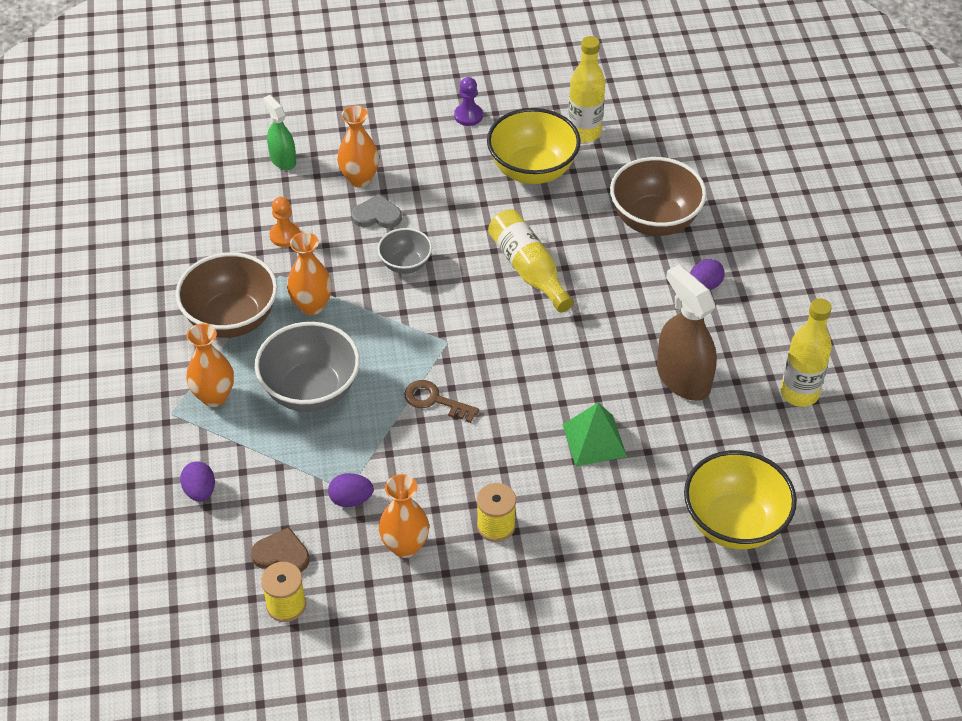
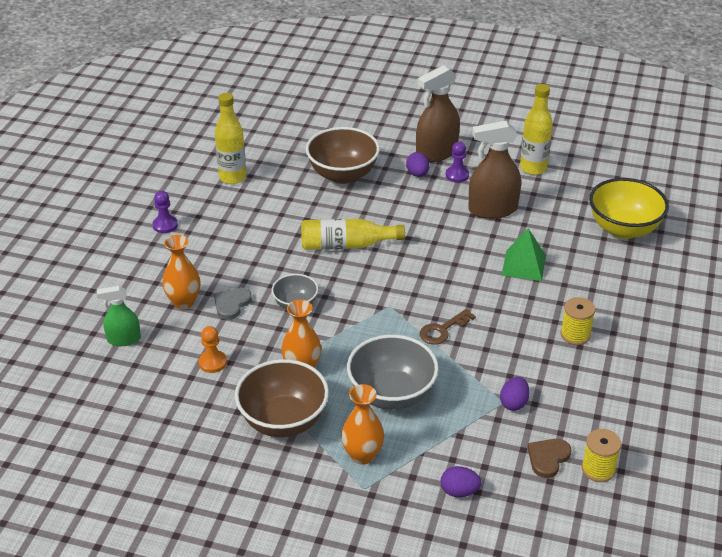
camera: 65 degrees left, 10 degrees down
orange vase [379,474,429,558] -> none
yellow bowl [487,108,581,184] -> none
none -> brown spray bottle [416,65,460,162]
none -> purple pawn [446,142,469,183]

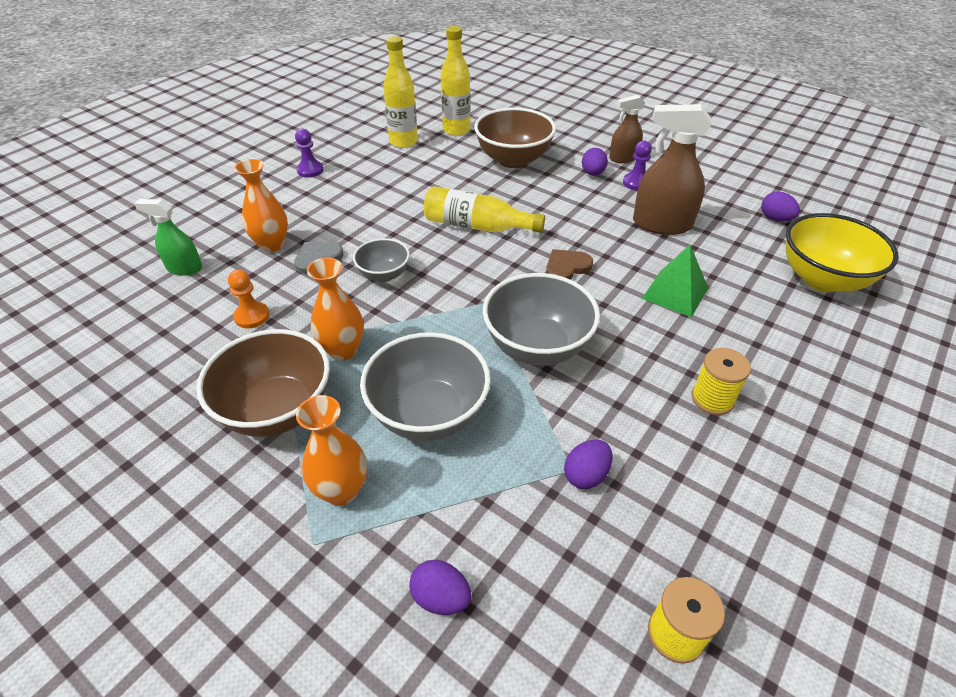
camera: 20 degrees right, 5 degrees up
brown spray bottle [416,65,460,162] -> brown spray bottle [609,95,645,163], size x0.59
brown key [419,309,476,345] -> grey bowl [483,273,600,365]
yellow bottle [520,84,553,175] -> yellow bottle moved to [440,26,471,136]
brown heart [527,439,571,478] -> brown heart moved to [546,249,593,280]
none -> purple egg [761,192,800,221]

